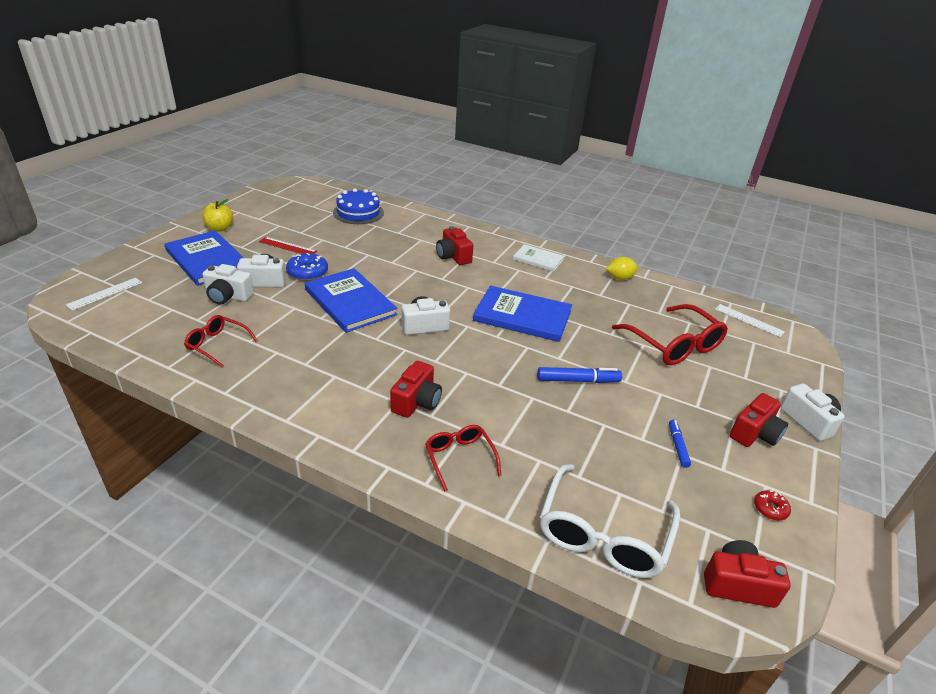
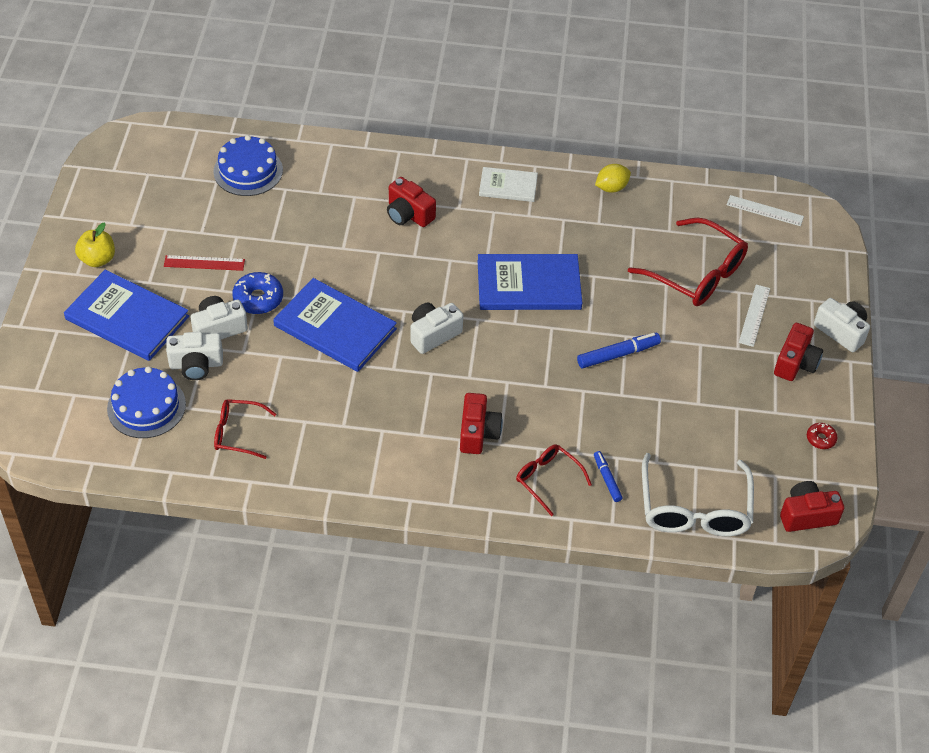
camera: 20 degrees left, 15 degrees up
white ruler [66,278,142,311] -> white ruler moved to [739,284,770,347]
blue marker [669,420,691,468] -> blue marker moved to [594,451,623,502]
none -> blue cake [107,366,186,438]

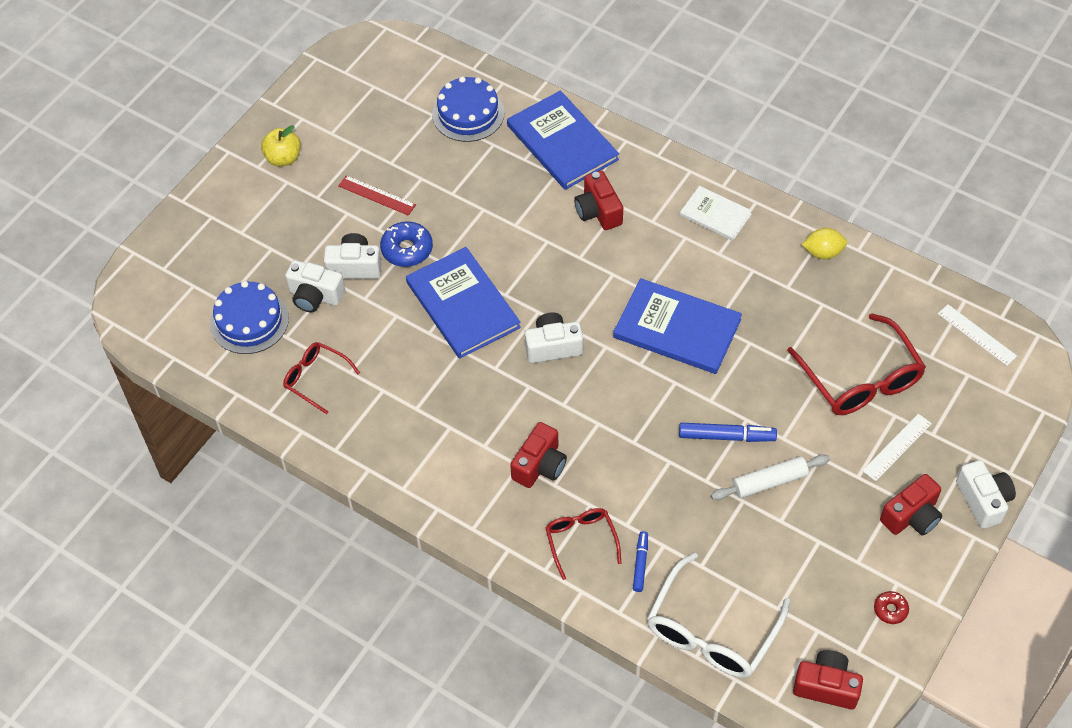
camera: 30 degrees right, 5 degrees up
blue book [64,270,189,361] -> blue book moved to [507,91,619,190]
none -> white rolling pin [711,454,830,500]

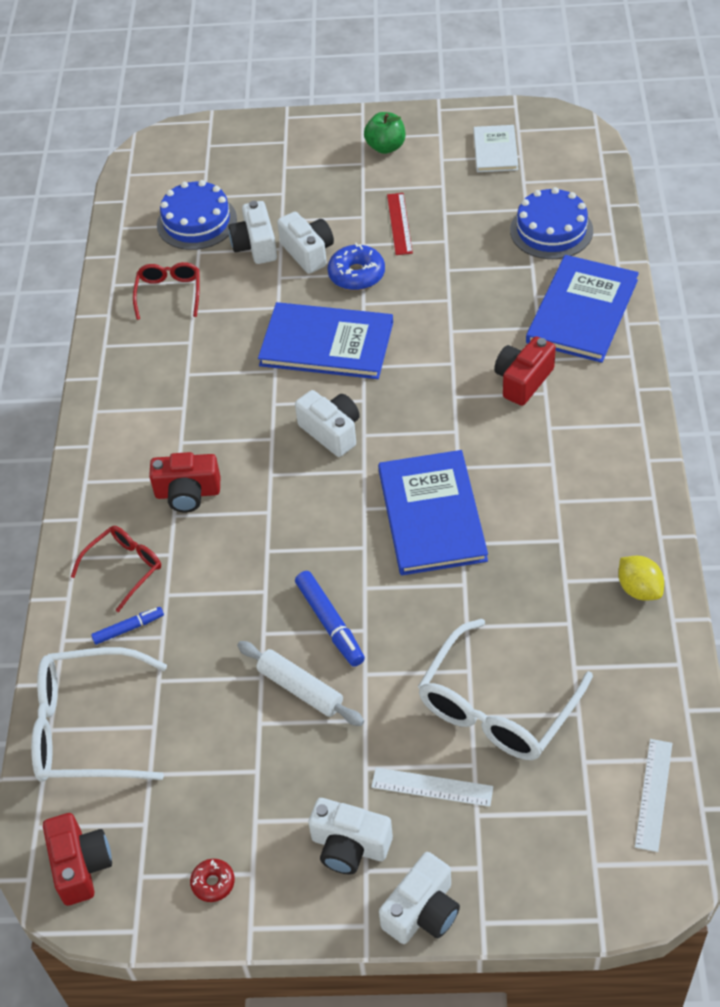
camera: 60 degrees right, 5 degrees down
yellow apple [261,125,301,166] -> green apple [364,112,406,154]
blue book [406,247,521,359] -> blue book turned 75 degrees clockwise [258,302,393,379]
white book [680,186,752,241] -> white book moved to [473,125,518,172]
red glasses [787,313,926,415] -> white glasses [418,619,593,760]
red camera [880,474,942,536] -> white camera [308,798,393,874]

